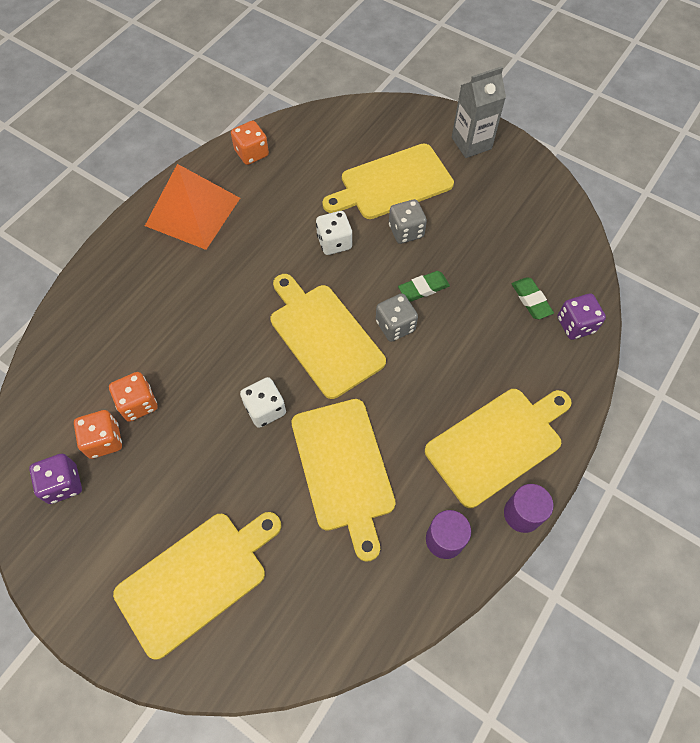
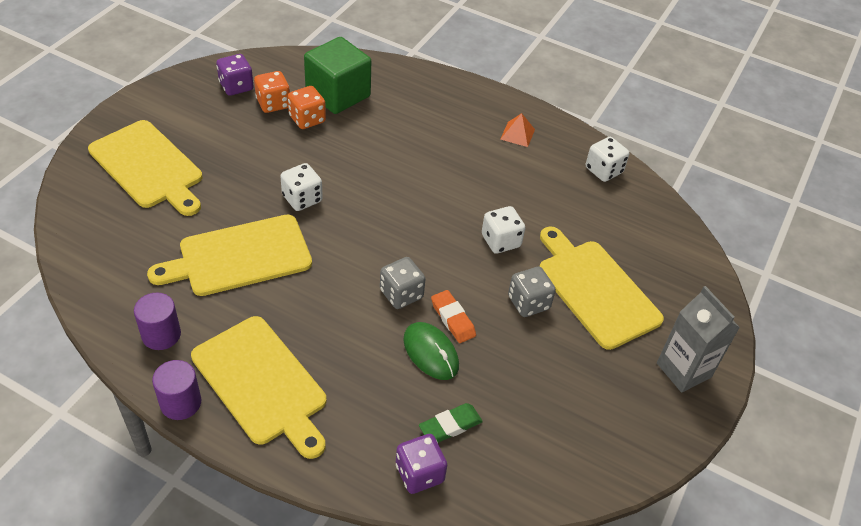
camera: 80 degrees right, 15 degrees down
orange pyramid [145,164,240,250] -> orange pyramid [500,113,535,147], size x0.41
orange dice [231,121,269,165] -> white dice [586,137,629,182]
yellow cutting board [271,274,386,399] -> none
green eraser [398,271,450,302] -> orange eraser [431,290,476,343]
none -> green cube [304,37,371,114]
none -> green mouse [403,322,459,380]

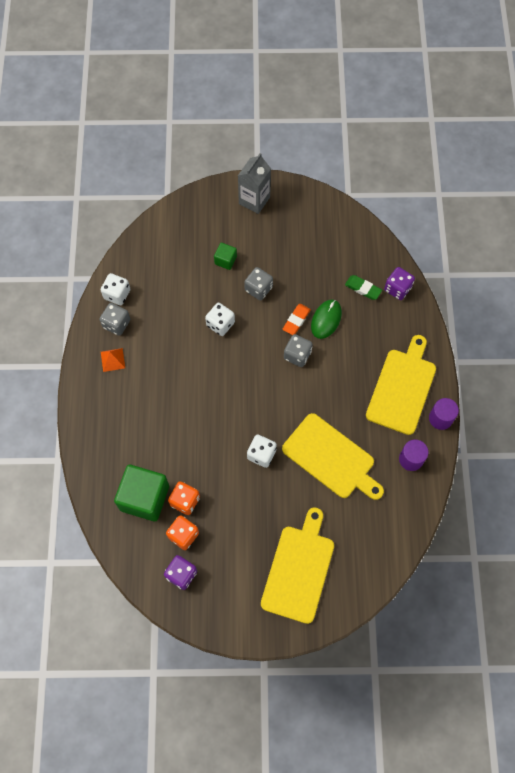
camera: 115 degrees left, 20 degrees up
yellow cutting board [539,227,664,350] -> green cube [214,243,237,270]
none -> grey dice [100,303,130,336]

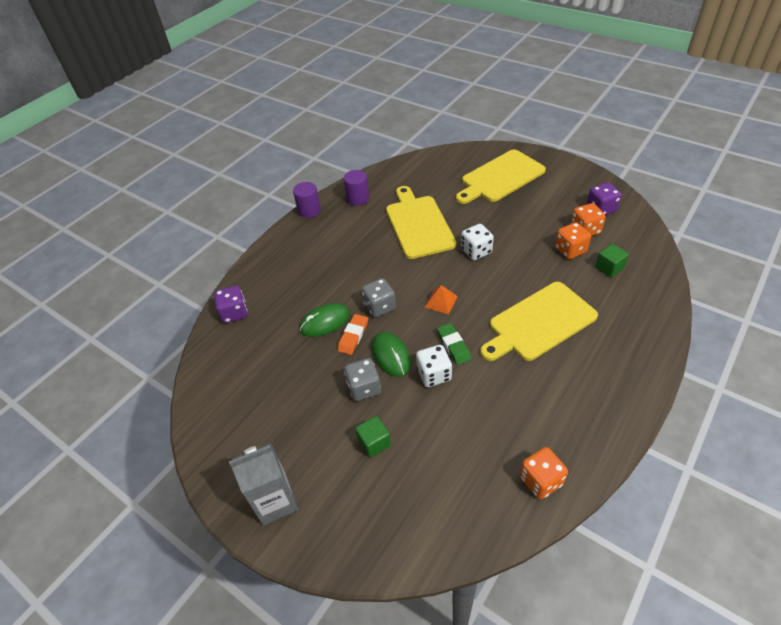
camera: 140 degrees left, 20 degrees down
grey dice [100,303,130,336] -> none
white dice [101,273,130,305] -> orange dice [520,447,568,499]
orange pyramid [101,348,125,372] -> orange pyramid moved to [425,285,458,315]
green cube [114,465,169,521] -> green cube [595,244,629,277], size x0.48
orange eraser [282,304,311,335] -> orange eraser turned 45 degrees counterclockwise [337,314,368,355]
green eraser [345,275,382,300] -> green eraser moved to [437,323,471,365]
yellow cutting board [366,335,436,435] -> yellow cutting board moved to [480,282,598,361]
none -> green mouse [372,332,411,377]

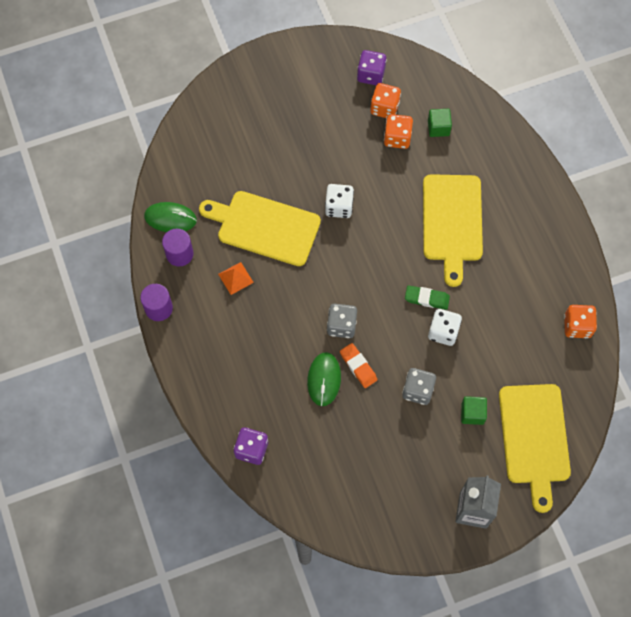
camera: 60 degrees left, 20 degrees up
green mouse [372,332,411,377] -> green mouse moved to [144,202,197,232]
orange pyramid [425,285,458,315] -> orange pyramid moved to [218,262,254,295]
yellow cutting board [456,149,546,204] -> yellow cutting board moved to [499,384,571,513]

